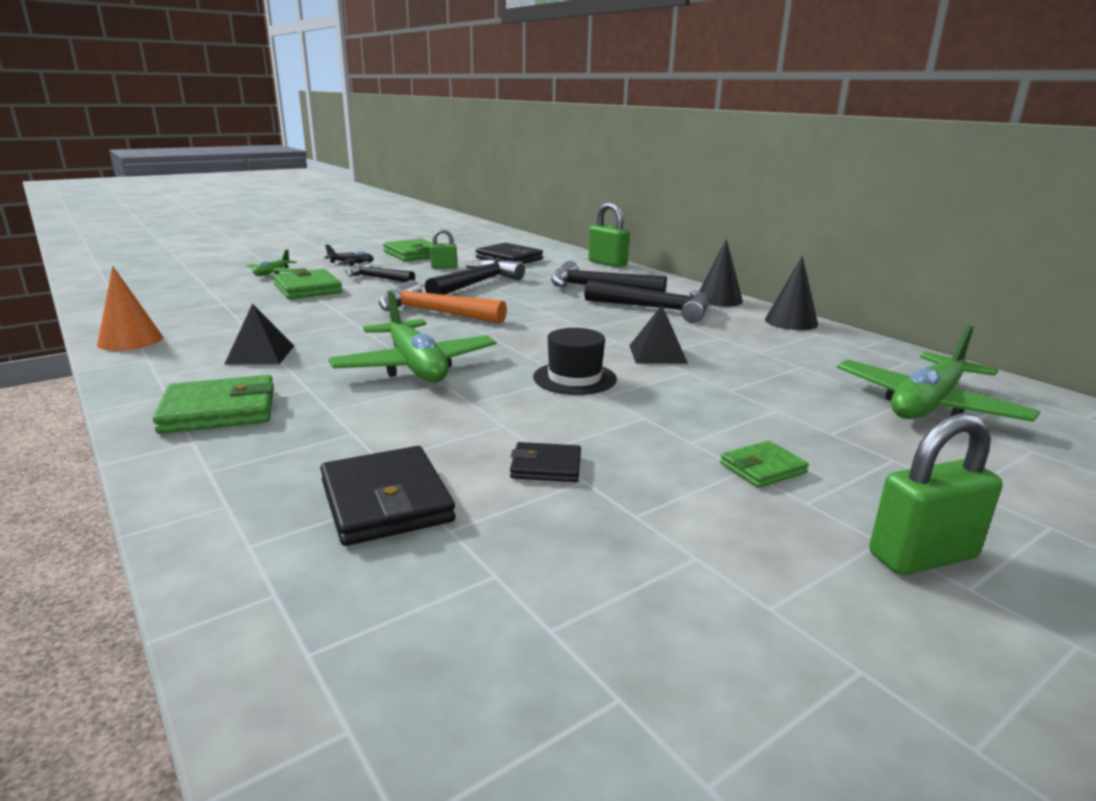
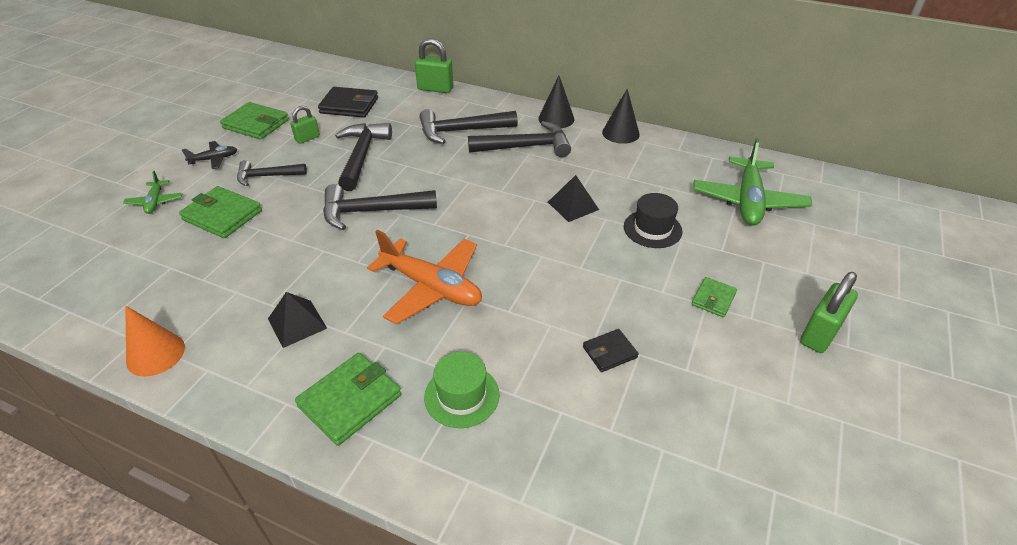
camera: 30 degrees left, 20 degrees up
black wallet [320,446,455,546] -> none
green plane [328,291,496,382] -> orange plane [367,230,482,325]
orange hammer [379,280,507,324] -> black hammer [323,184,437,230]
black hat [533,328,617,395] -> black hat moved to [624,193,683,248]
none -> green hat [424,351,500,428]

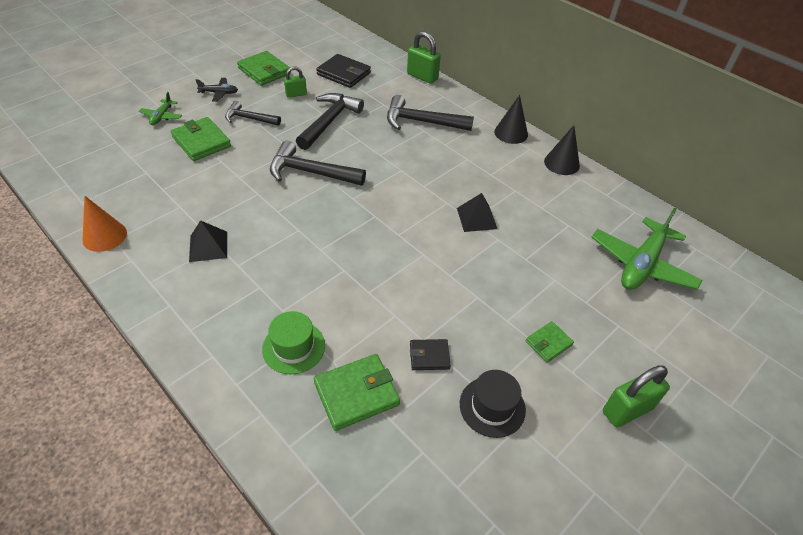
camera: 20 degrees right, 5 degrees up
green wallet [295,353,401,446] -> green wallet moved to [314,354,400,431]
orange plane [367,230,482,325] -> none
black hammer [468,121,571,157] -> none
black hat [624,193,683,248] -> black hat moved to [460,370,526,438]

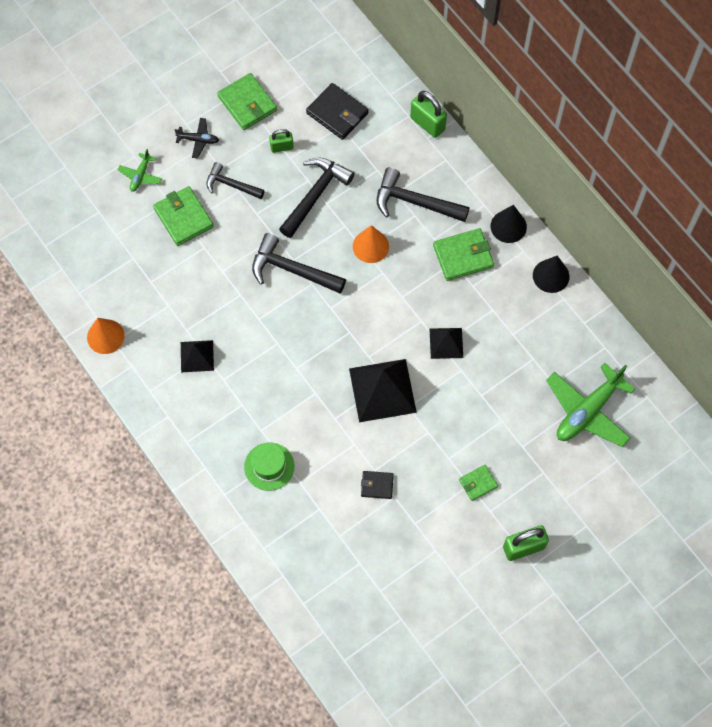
camera: 10 degrees right, 20 degrees up
green wallet [314,354,400,431] -> green wallet moved to [433,228,494,281]
black hat [460,370,526,438] -> none
none -> black pyramid [349,359,417,422]
none -> orange cone [353,225,389,263]

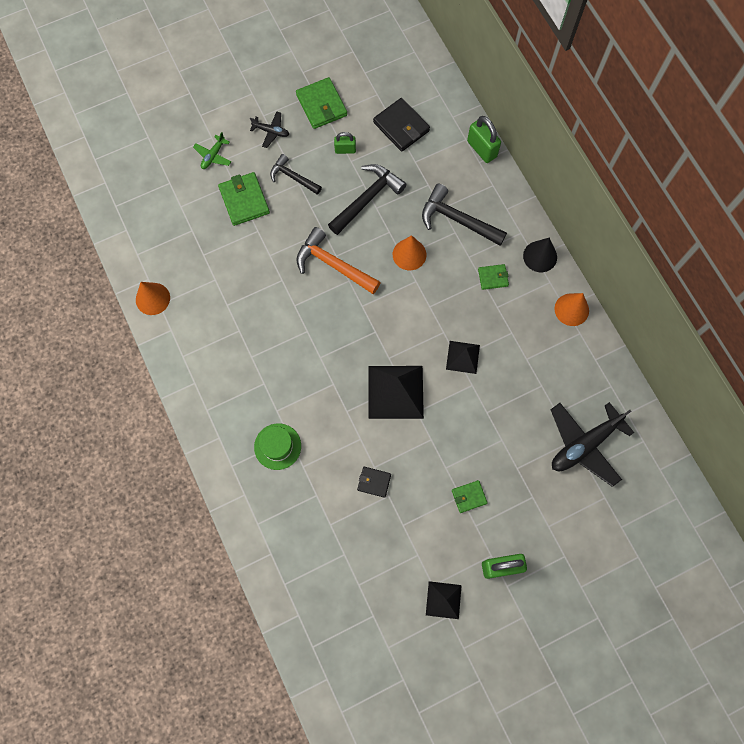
camera: 10 degrees right, 5 degrees up
black pyramid [181,340,214,372] -> black pyramid moved to [426,581,462,619]
black hammer [252,233,346,294] -> orange hammer [296,227,381,294]
green wallet [433,228,494,281] -> green wallet [478,264,509,290], size x0.58
black cone [533,256,570,293] -> orange cone [555,293,589,326]
green plane [546,363,635,447] -> black plane [551,402,634,487]

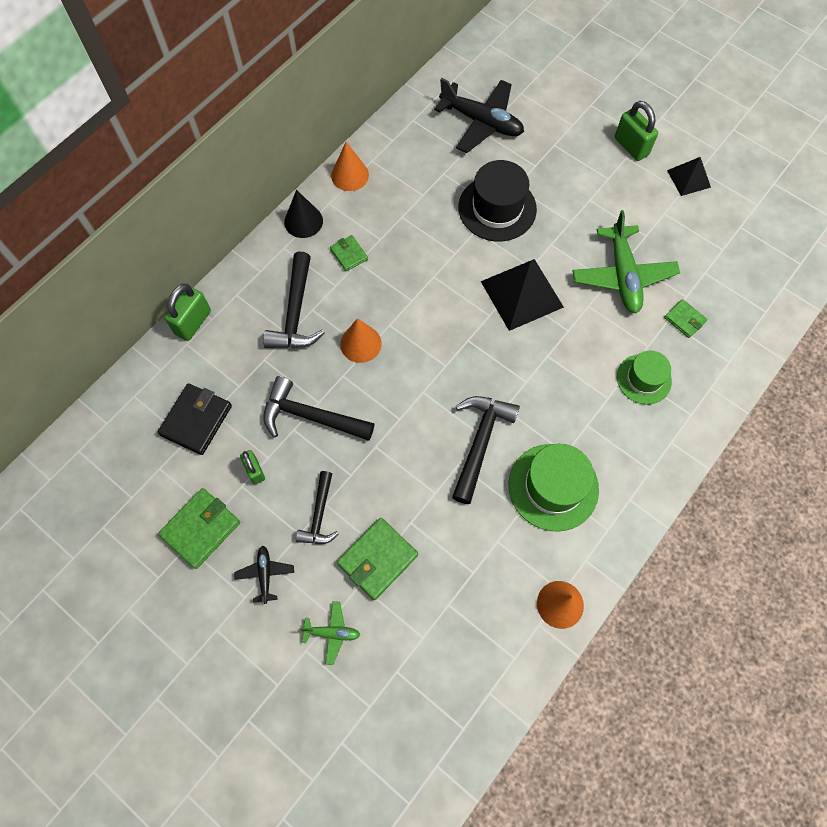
camera: 115 degrees left, 5 degrees down
orange hammer [296,227,381,294] -> none
black wallet [357,467,391,498] -> green plane [572,210,680,313]
black pyramid [446,341,480,374] -> none
green wallet [452,480,488,513] -> green wallet moved to [664,299,707,338]
none -> black hammer [452,396,520,504]
none -> black hat [458,160,537,241]
none -> green hat [509,444,599,532]

